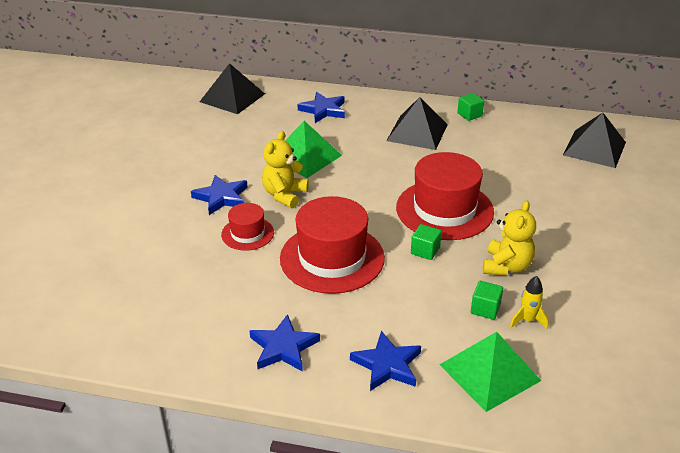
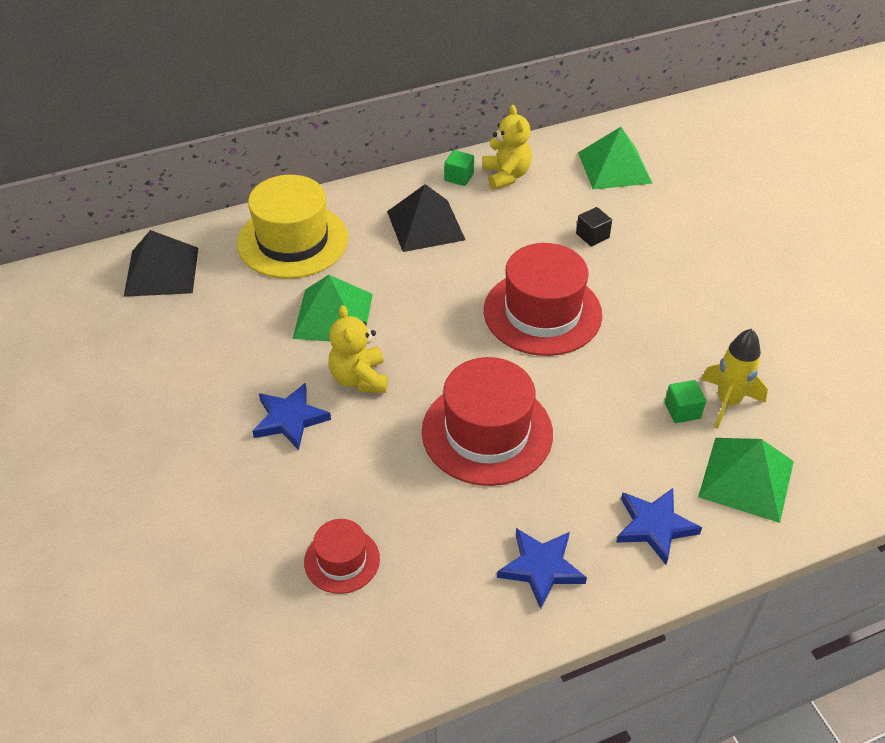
camera: 35 degrees left, 10 degrees up
red hat [221,203,274,251] -> red hat moved to [304,519,380,594]
blue star [298,92,345,123] -> yellow hat [237,175,348,279]
green cube [411,224,442,260] -> none
yellow teddy bear [483,201,536,276] -> yellow teddy bear moved to [483,105,532,190]
yellow rocket [510,276,549,329] -> yellow rocket [702,329,768,429], size x1.58
black pyramid [563,112,626,168] -> green pyramid [578,127,653,189]
none -> black cube [576,207,612,246]

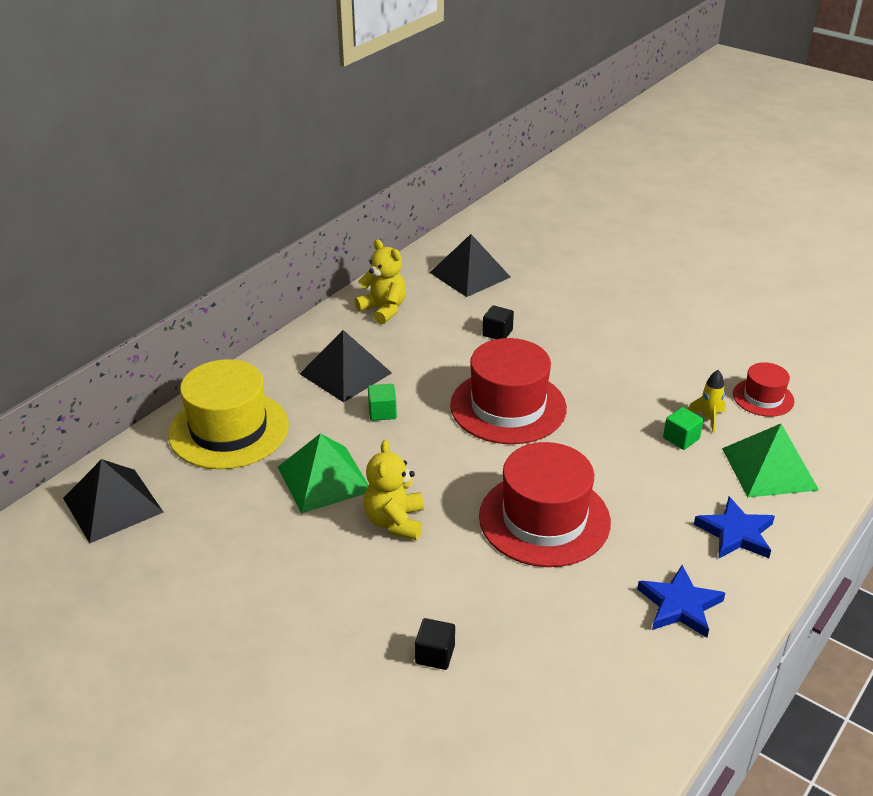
camera: 30 degrees left, 10 degrees down
blue star [252,383,331,450] -> none
red hat [304,519,380,594] -> red hat moved to [733,362,794,417]
yellow teddy bear [329,305,388,393] -> yellow teddy bear turned 45 degrees clockwise [364,440,424,540]
green cube [444,150,474,186] -> green cube moved to [368,384,397,421]
green pyramid [578,127,653,189] -> black pyramid [430,234,510,297]
yellow rocket [702,329,768,429] -> yellow rocket [688,370,726,433], size x0.63
none -> black cube [415,618,455,670]

